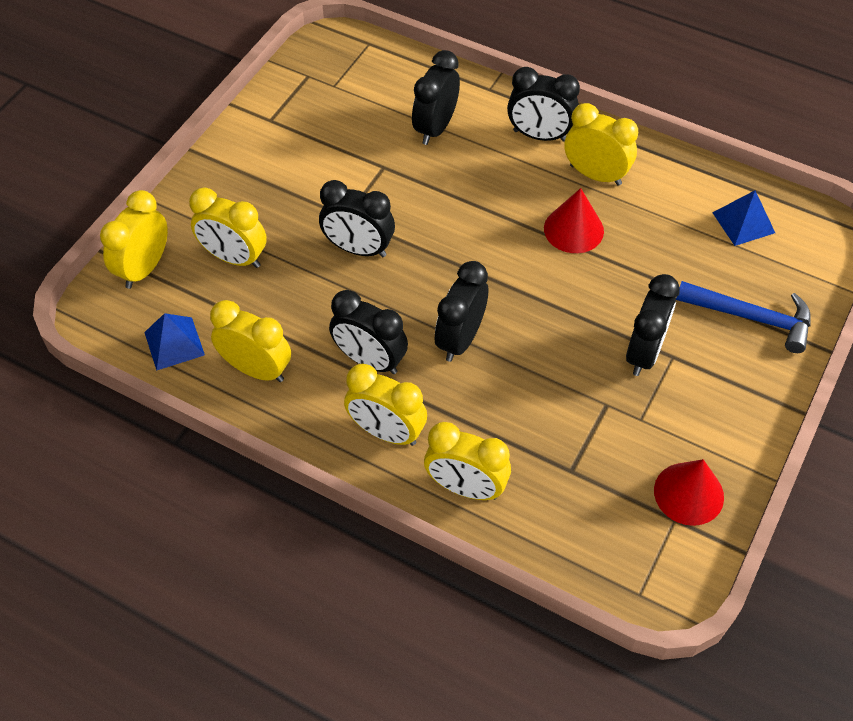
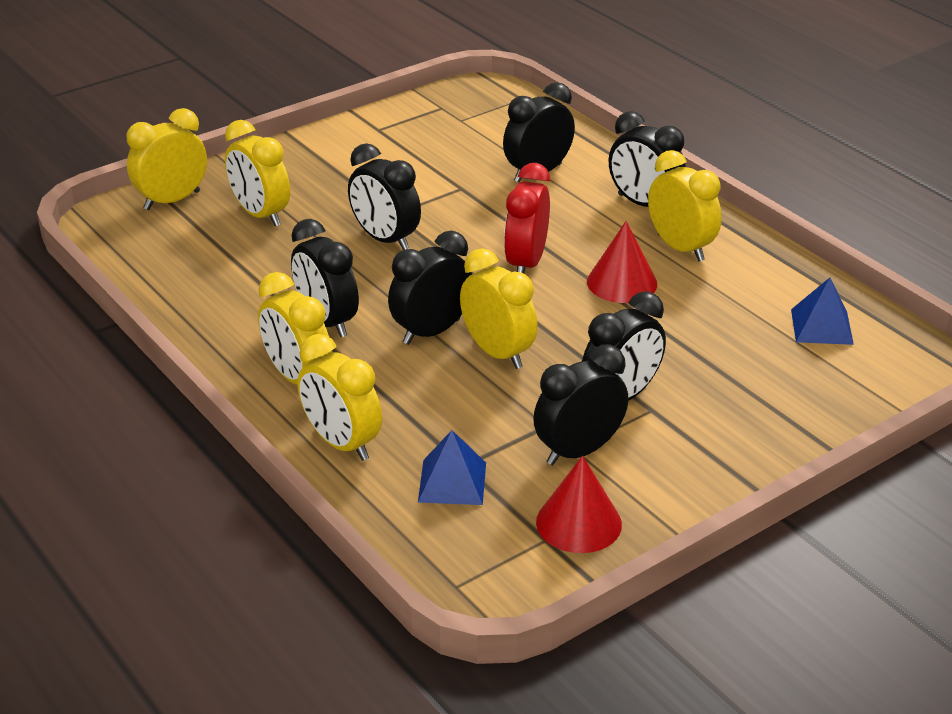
camera: 25 degrees right, 20 degrees down
blue pyramid [144,313,205,371] -> blue pyramid moved to [418,430,486,505]
yellow clock [210,300,291,382] -> yellow clock moved to [460,248,538,369]
blue hammer [676,281,811,353] -> none
none -> red clock [504,163,550,274]
none -> black clock [533,344,628,465]

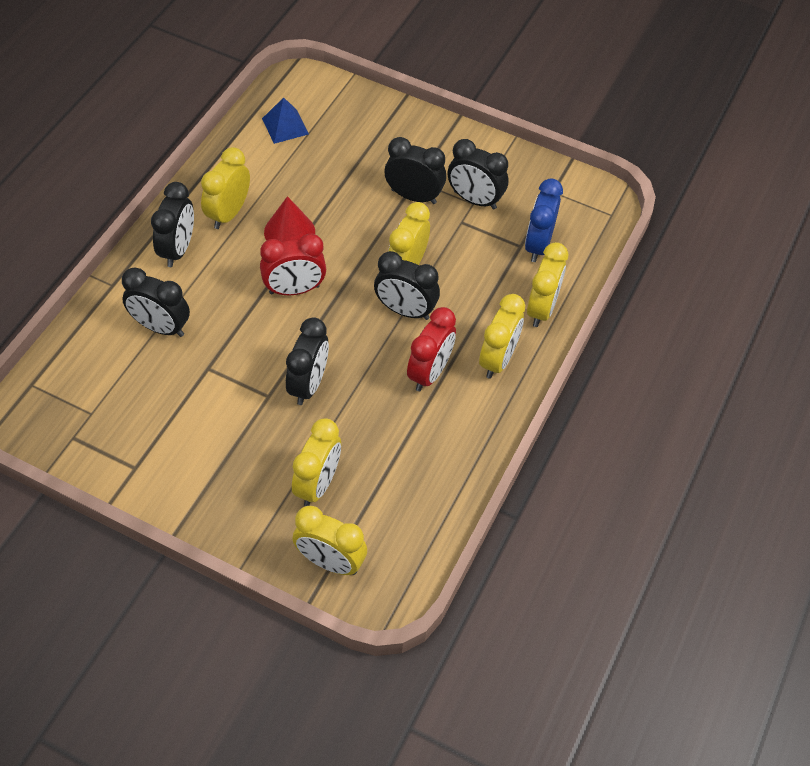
camera: 120 degrees left, 20 degrees up
black clock [291,219,359,337] -> red clock [407,307,456,391]
blue pyramid [418,430,486,505] -> blue clock [525,178,563,262]
red cone [536,455,622,553] -> none

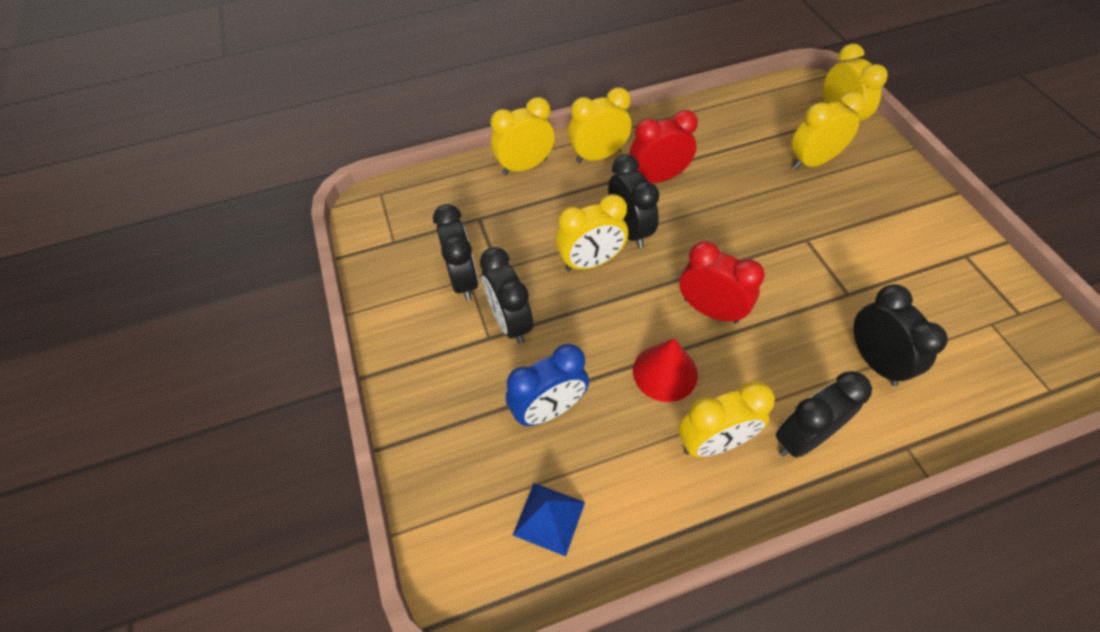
camera: 130 degrees left, 0 degrees up
black clock [286,318,329,405] -> none
blue clock [525,178,563,262] -> blue clock moved to [506,344,589,426]

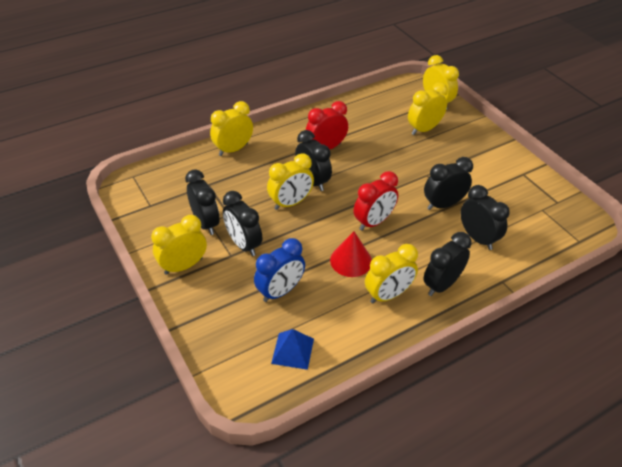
camera: 15 degrees left, 10 degrees down
yellow clock [568,87,632,163] -> yellow clock moved to [151,215,207,275]
red clock [679,241,765,324] -> red clock turned 120 degrees clockwise [354,171,398,231]
none -> black clock [424,157,473,210]

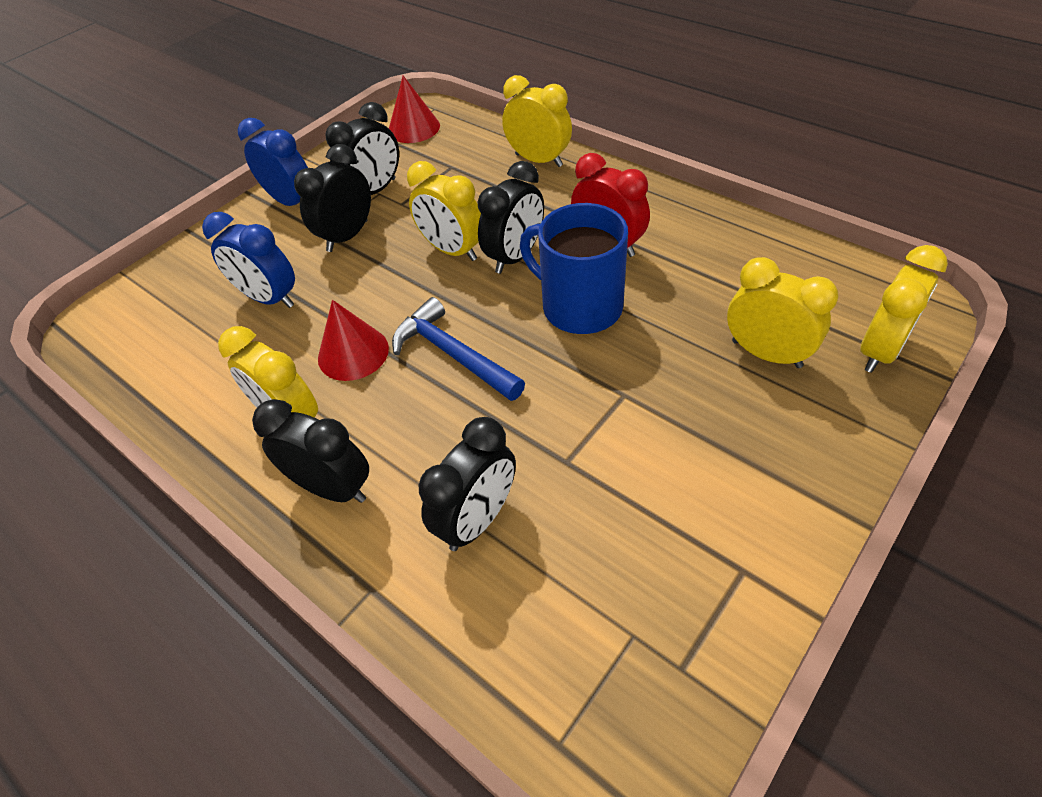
camera: 75 degrees right, 5 degrees up
yellow clock [151,215,207,275] -> blue clock [238,118,308,206]
blue pyramid [271,329,314,370] -> none
red clock [354,171,398,231] -> blue hammer [392,297,525,401]
black clock [424,157,473,210] -> none
none -> red cone [389,76,440,143]
none -> blue mug [520,203,628,334]

